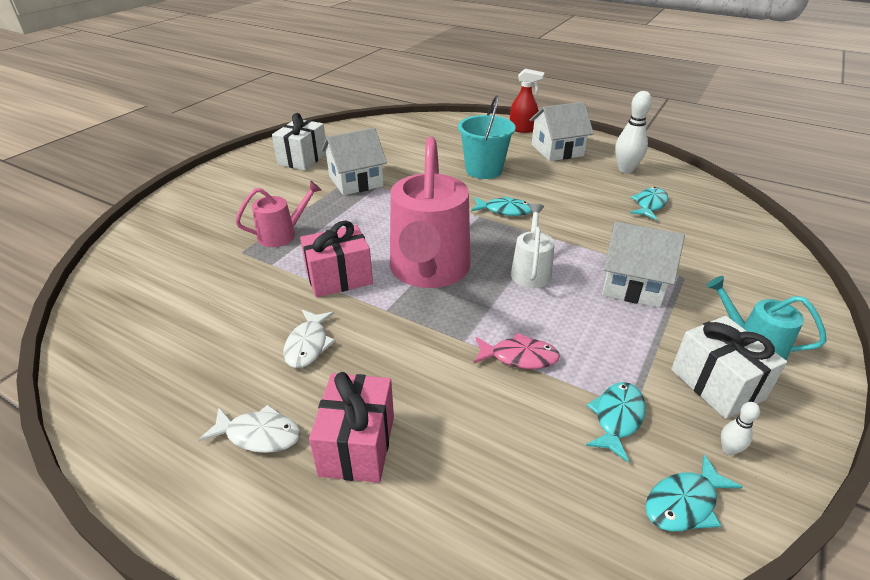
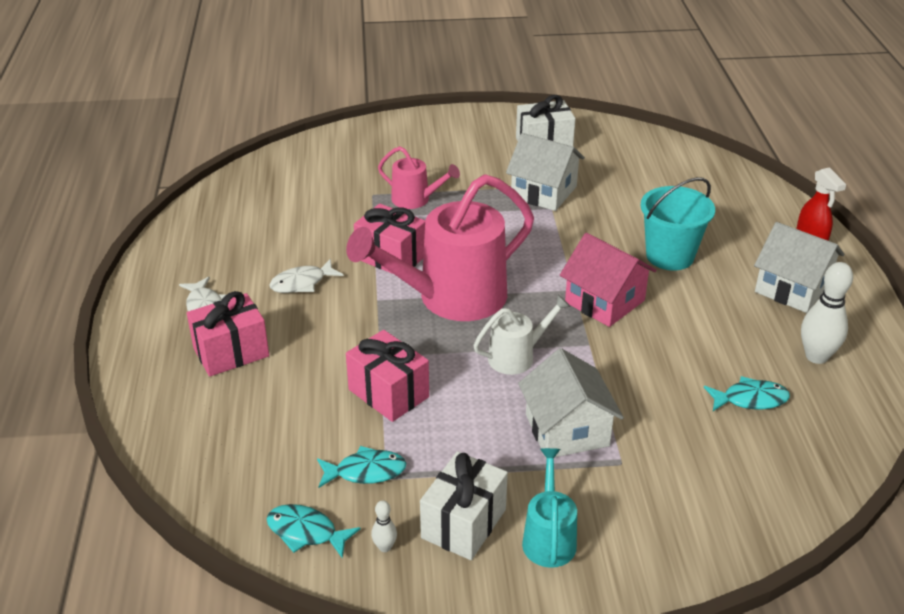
camera: 55 degrees right, 0 degrees up
turquoise fish [471,196,532,216] -> pink house [560,233,656,327]
pink fish [473,333,560,369] -> pink gift [346,330,429,422]

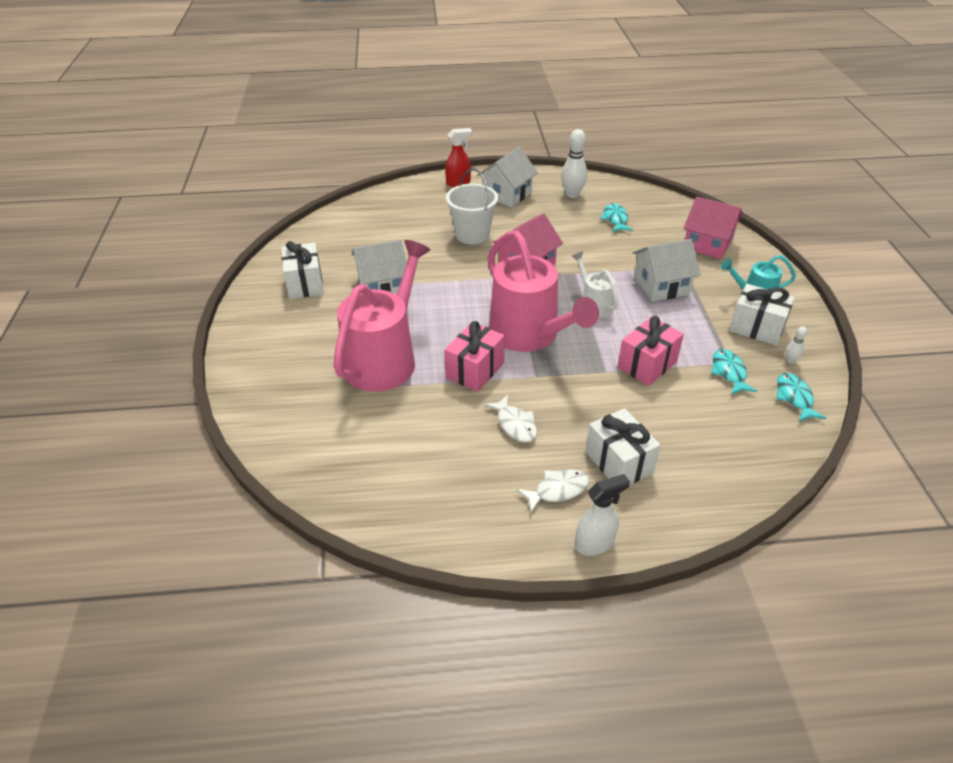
camera: 90 degrees left, 5 degrees up
pink gift [187,291,269,377] -> white gift [585,408,661,485]
turquoise fish [267,504,360,559] -> turquoise fish turned 150 degrees clockwise [776,373,826,422]
pink watering can [378,146,460,209] -> pink watering can [333,240,431,392], size x2.05
white house [506,133,585,211] -> white house turned 45 degrees clockwise [352,240,407,295]
turquoise bucket [641,177,715,271] -> white bucket [446,168,498,244]
none -> white spray bottle [575,474,630,556]
none -> pink house [684,196,743,259]

